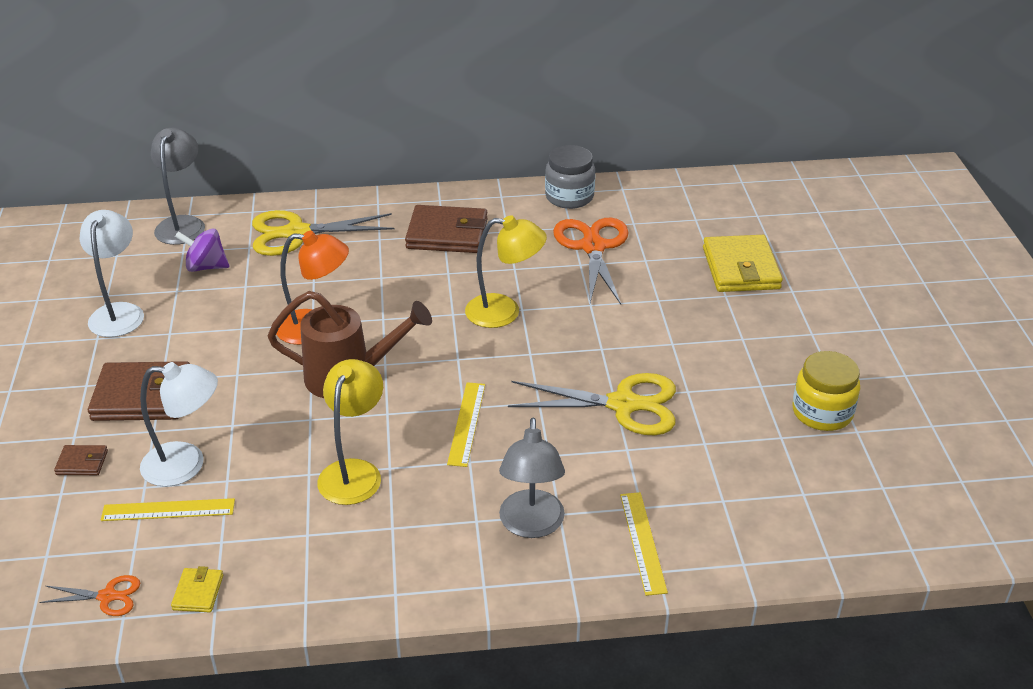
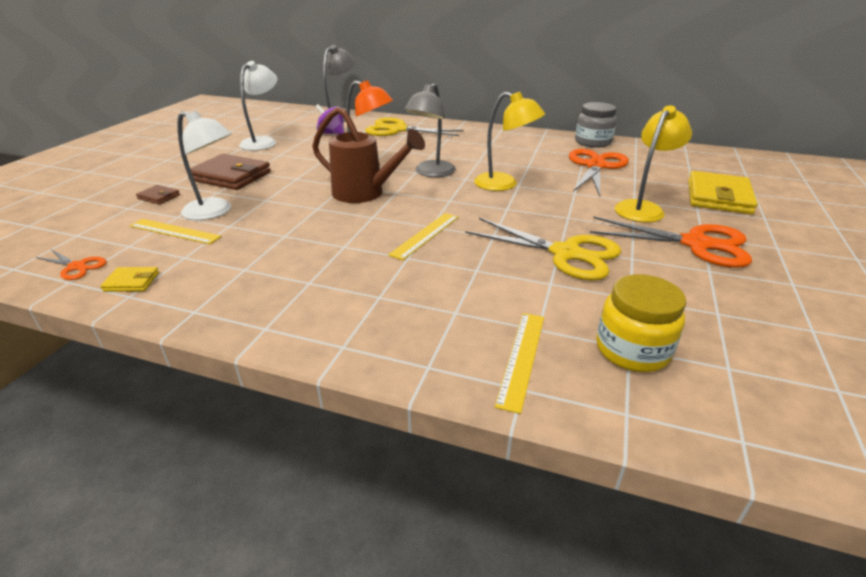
camera: 25 degrees right, 5 degrees down
yellow wallet [171,566,223,612] -> yellow wallet turned 60 degrees clockwise [100,267,159,292]
yellow lamp [317,359,383,505] -> yellow lamp moved to [615,105,692,222]
brown wallet [405,205,488,253] -> none
grey lamp [499,418,565,538] -> grey lamp moved to [404,83,456,177]
yellow jar [793,351,860,431] -> yellow jar moved to [596,274,686,372]
none -> orange scissors [590,217,752,268]

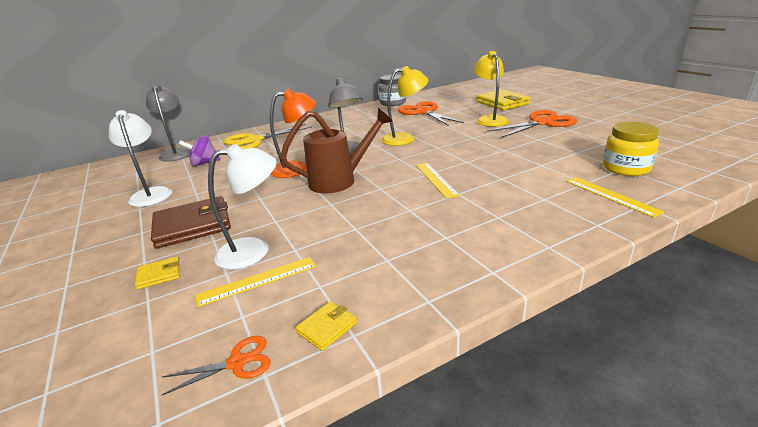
camera: 45 degrees left, 5 degrees down
brown wallet [136,185,180,205] -> yellow wallet [135,257,180,289]
yellow scissors [465,218,621,280] -> none

